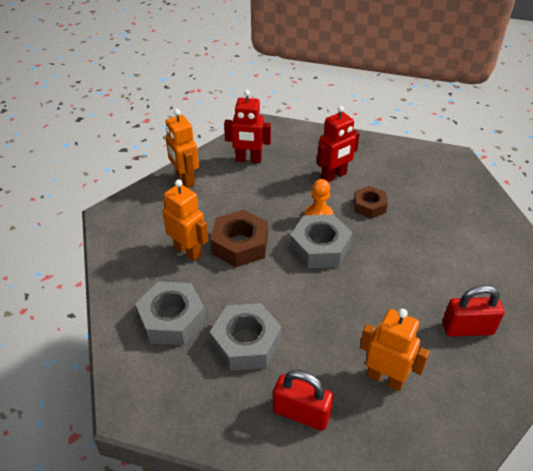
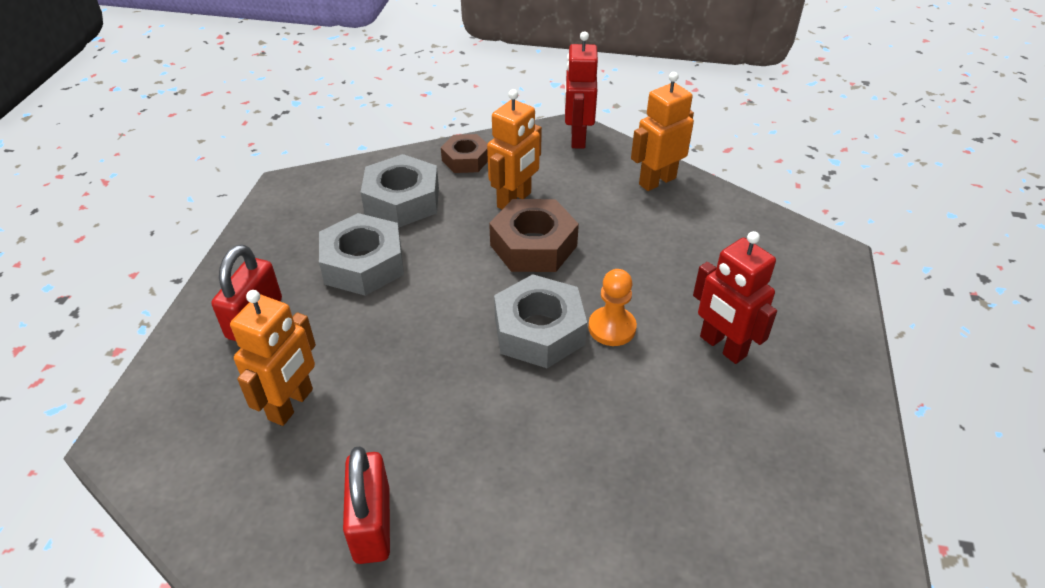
camera: 85 degrees right, 0 degrees up
red robot [224,90,271,163] -> red robot moved to [565,31,598,149]
brown nut [354,186,388,219] -> brown nut moved to [441,134,488,173]

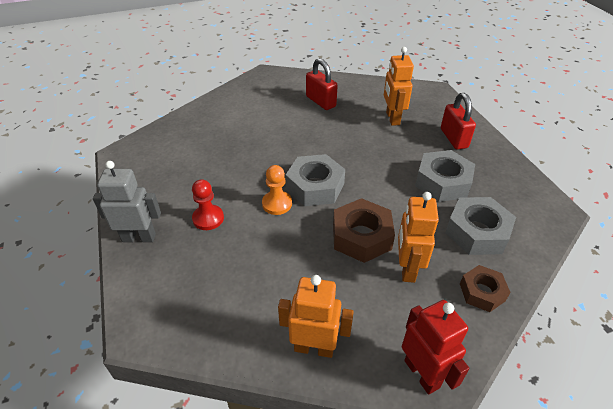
camera: 150 degrees right, 0 degrees up
orange robot [631,72,694,191] -> orange robot turned 105 degrees counterclockwise [278,275,354,358]
red robot [693,231,777,364] -> red pawn [192,179,224,230]
none -> grey robot [93,161,161,242]

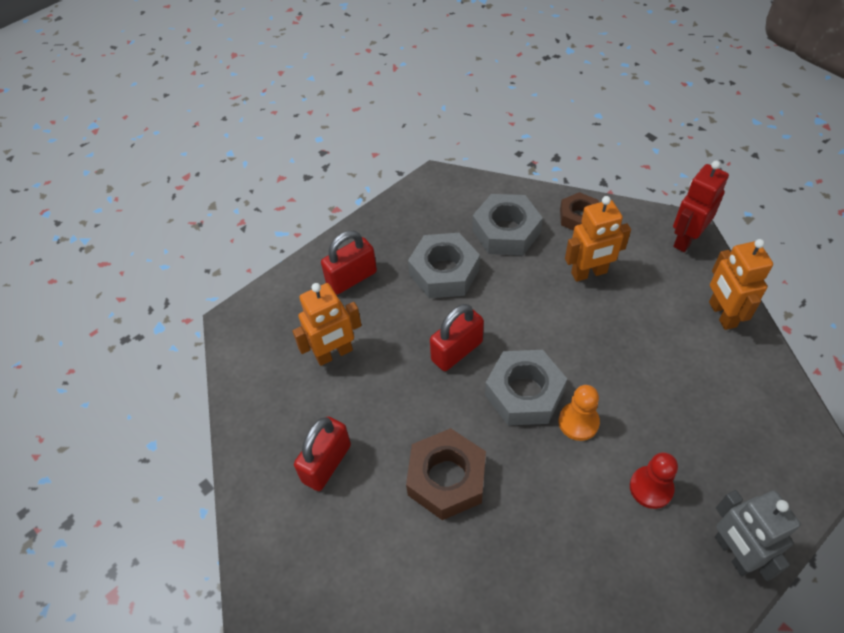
camera: 110 degrees left, 10 degrees up
brown nut [333,198,395,263] -> brown nut moved to [406,428,486,520]
none -> red padlock [430,304,484,371]

